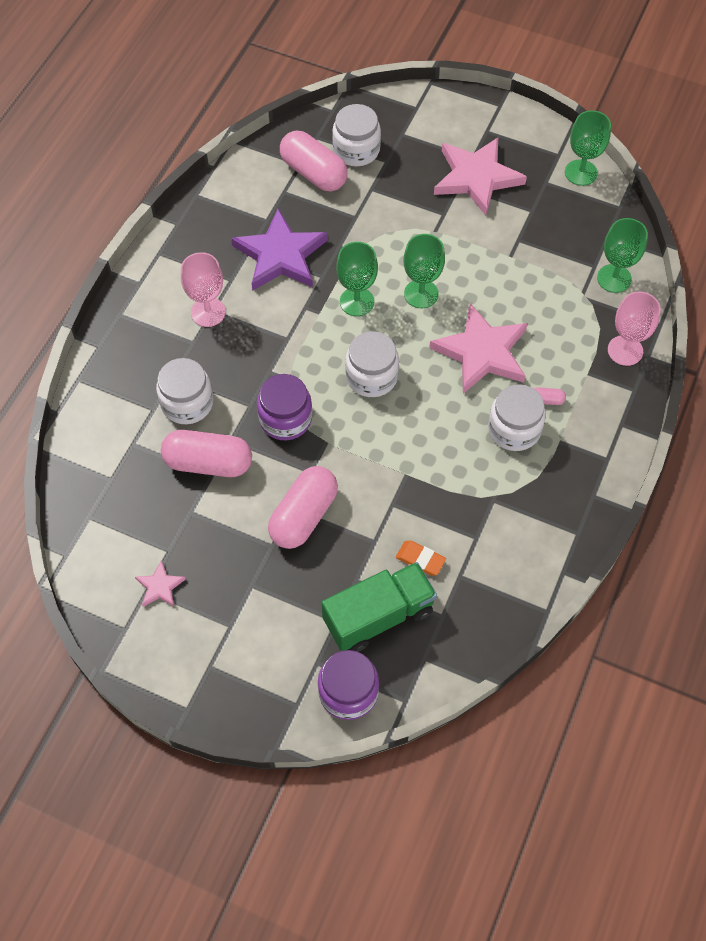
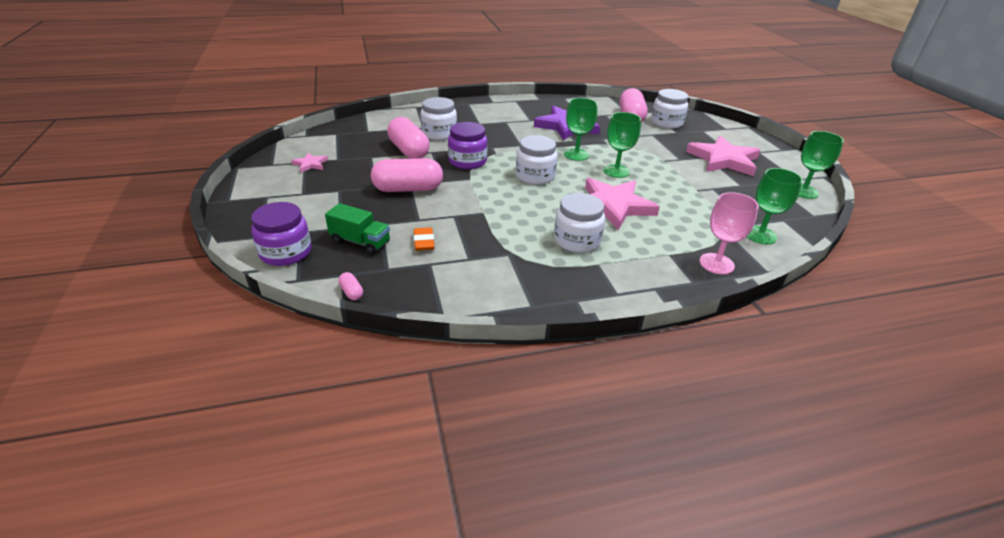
camera: 50 degrees right, 25 degrees down
pink goblet [181,252,226,327] -> none
green truck [322,562,437,652] -> green truck [325,203,390,255], size x0.65
pink capsule [534,387,566,405] -> pink capsule moved to [338,272,363,300]

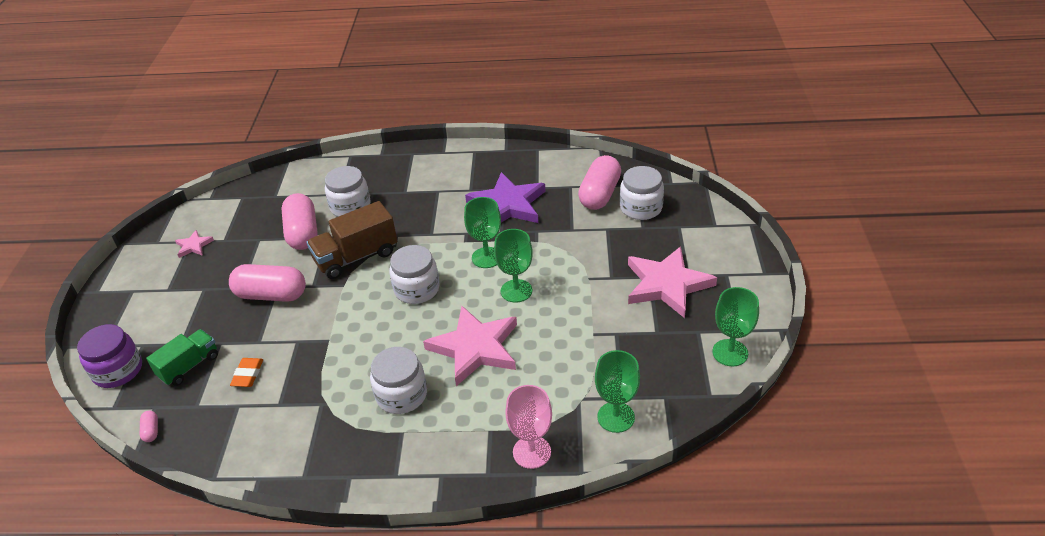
camera: 20 degrees right, 5 degrees up
green truck [325,203,390,255] -> green truck turned 90 degrees counterclockwise [146,329,218,386]
purple jar [448,122,487,169] -> brown truck [307,201,397,279]

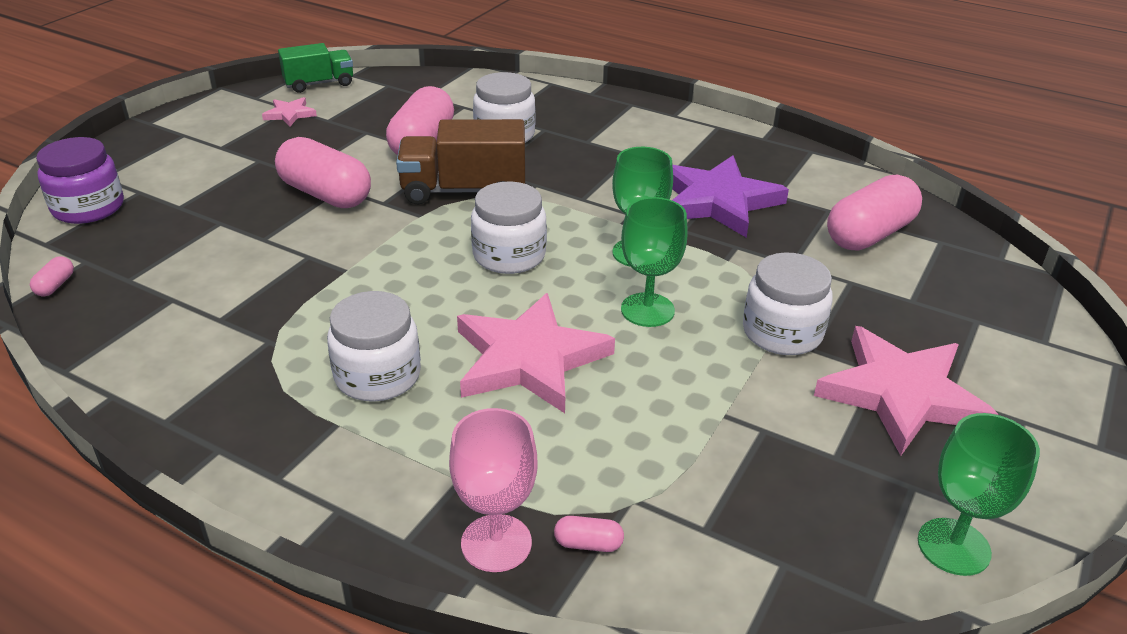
camera: 25 degrees right, 5 degrees down
green truck [146,329,218,386] -> green truck moved to [278,43,353,93]
orange eraser [230,358,263,387] -> none
green goblet [595,350,640,433] -> none
white jar [620,166,664,220] -> white jar moved to [743,252,833,355]
none -> pink capsule [554,516,624,552]

